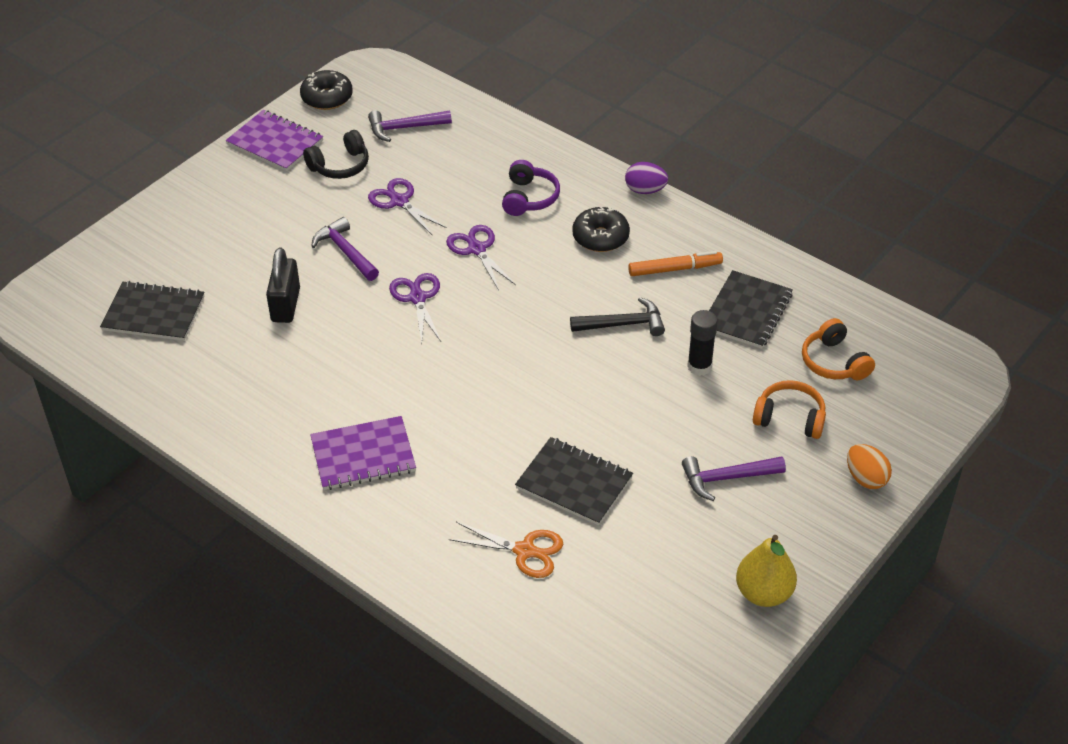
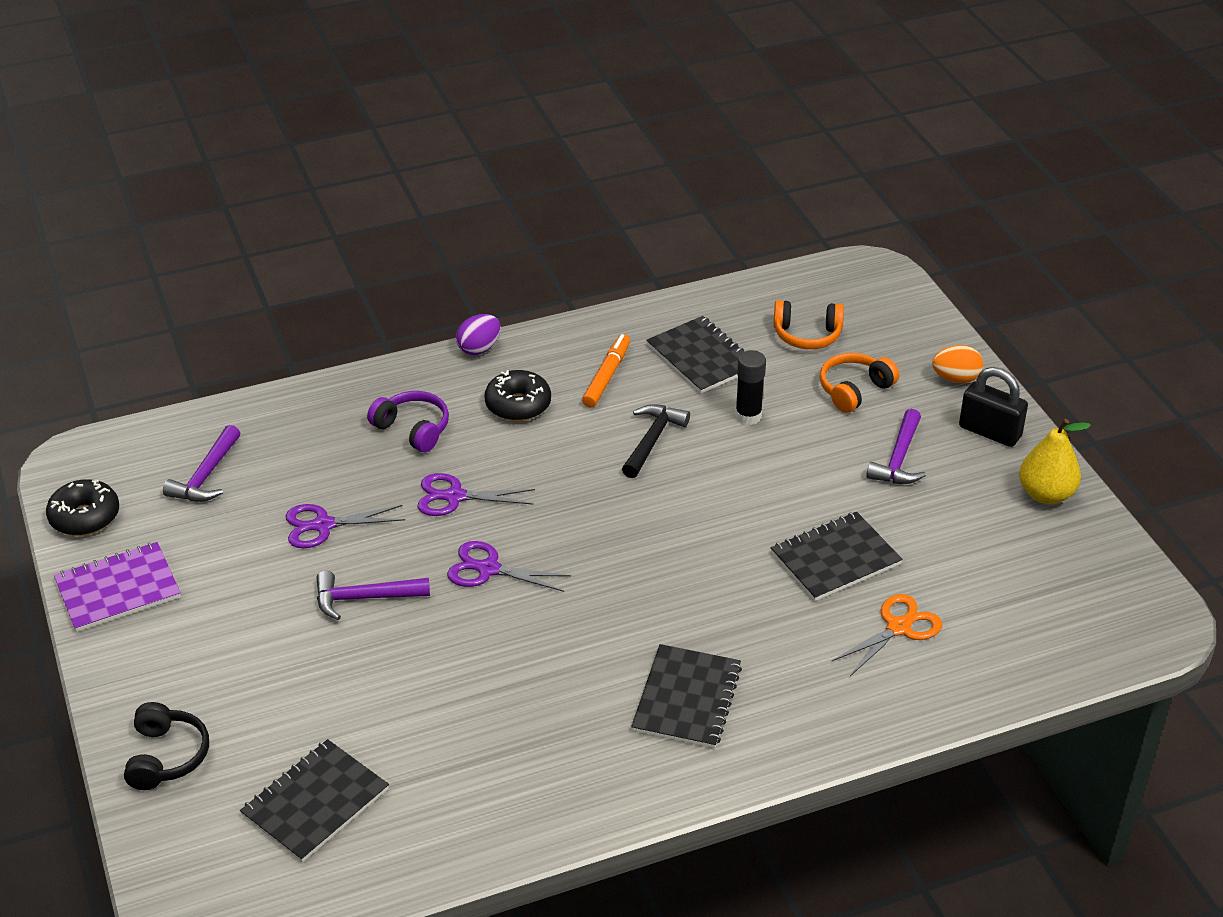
camera: 60 degrees left, 5 degrees down
black padlock [266,248,300,323] -> black padlock moved to [959,367,1028,447]
black headphones [303,130,369,179] -> black headphones moved to [124,702,209,790]
purple notebook [310,416,416,490] -> black notebook [631,644,742,749]

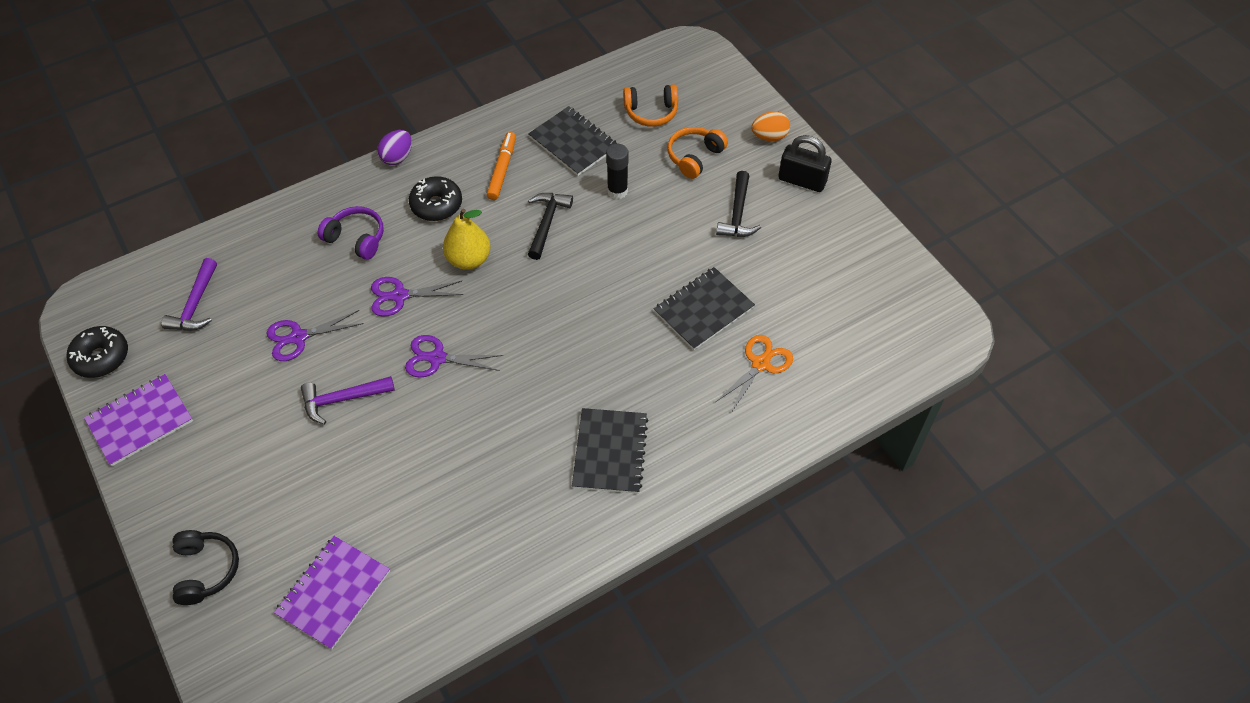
camera: 10 degrees left, 15 degrees up
black notebook [240,739,389,862] -> purple notebook [274,536,390,650]
purple hammer [866,409,926,484] -> black hammer [716,171,761,237]
yellow pear [1019,419,1091,504] -> yellow pear moved to [443,209,490,270]

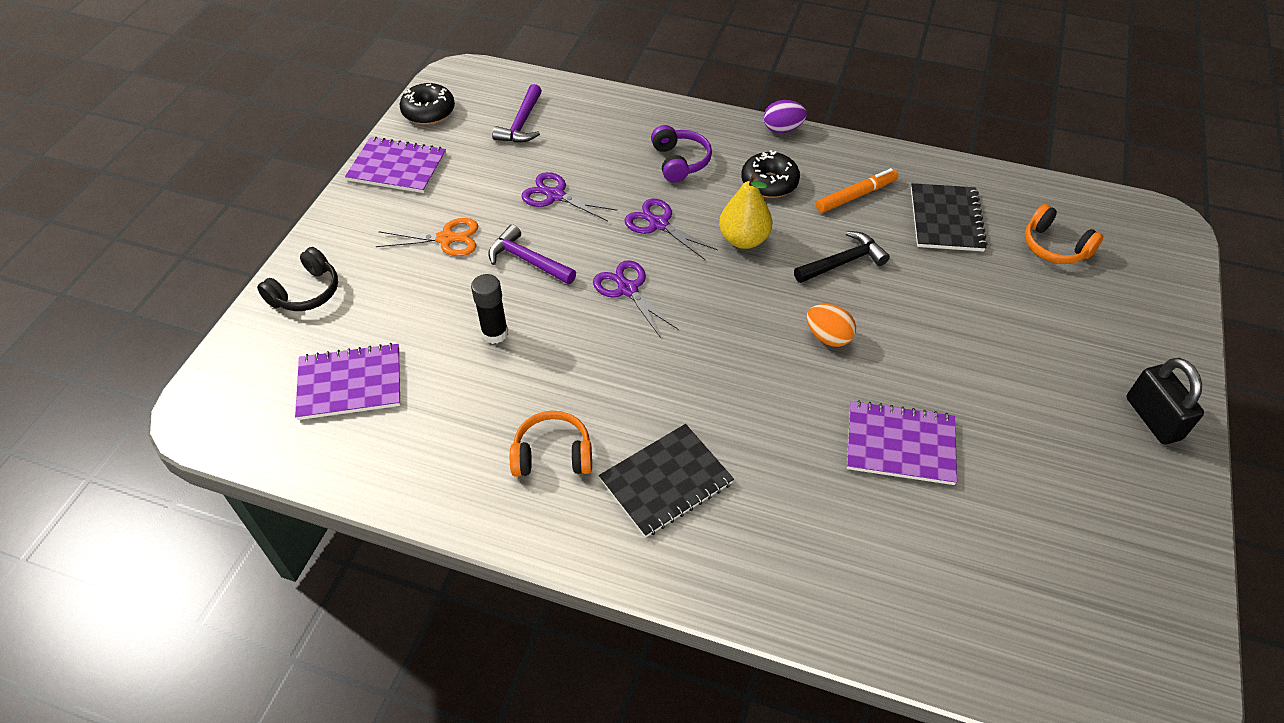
camera: 50 degrees right, 5 degrees down
purple hammer [161,258,217,331] -> purple hammer turned 45 degrees counterclockwise [492,84,542,143]
black glue stick [606,144,629,199] -> black glue stick moved to [471,274,508,344]
black notebook [654,267,755,350] -> purple notebook [847,400,957,485]
orange headphones [667,127,728,179] -> orange headphones moved to [510,411,592,477]
black hammer [716,171,761,237] -> none
orange scissors [716,335,793,413] -> orange scissors moved to [376,218,478,256]
orange egg [751,111,790,141] -> orange egg moved to [807,304,856,347]

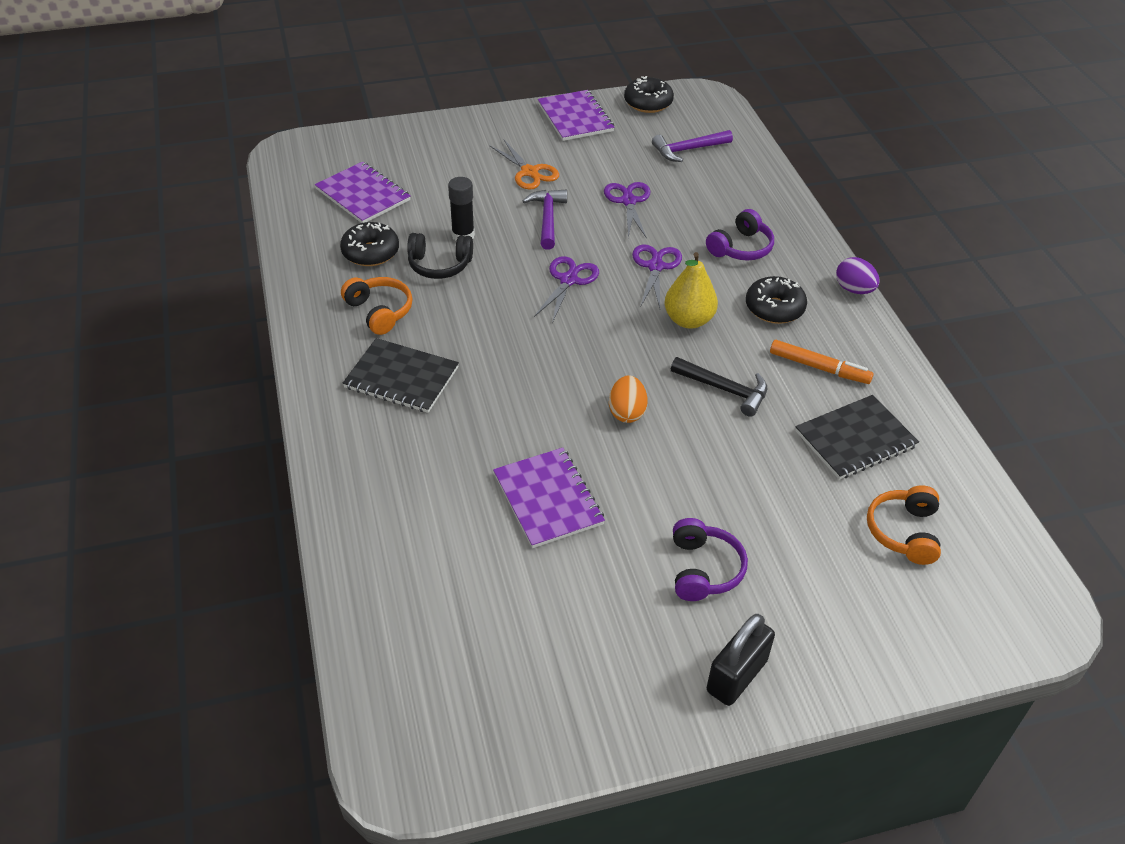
camera: 55 degrees right, 5 degrees down
black headphones [257,247,338,311] -> black headphones moved to [407,233,473,279]
none -> black donut [340,222,399,266]
none -> purple headphones [673,518,748,601]

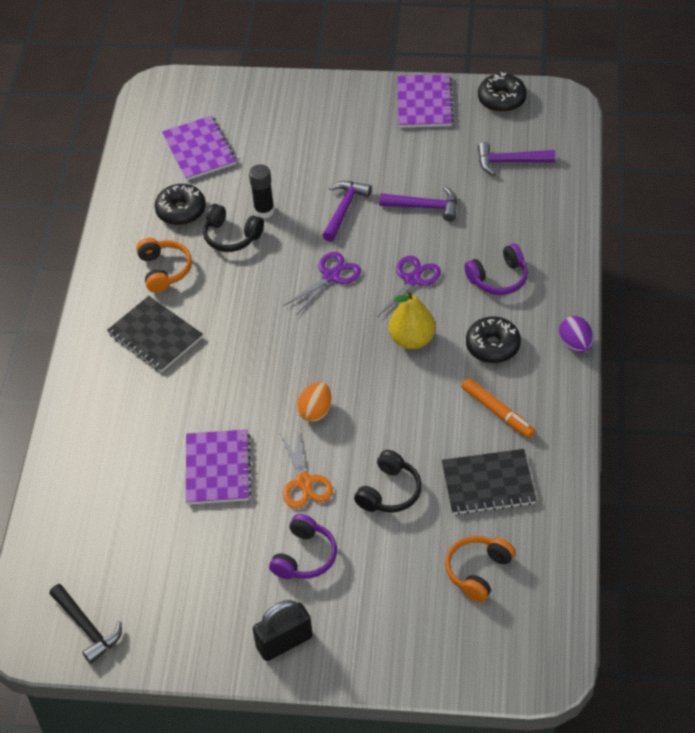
camera: 25 degrees right, 5 degrees up
orange scissors [490,140,559,190] -> orange scissors moved to [280,428,333,509]
purple scissors [604,182,650,239] -> purple hammer [379,186,457,222]
black hammer [671,357,767,417] -> black hammer moved to [49,584,122,664]
none -> black headphones [354,450,422,513]

